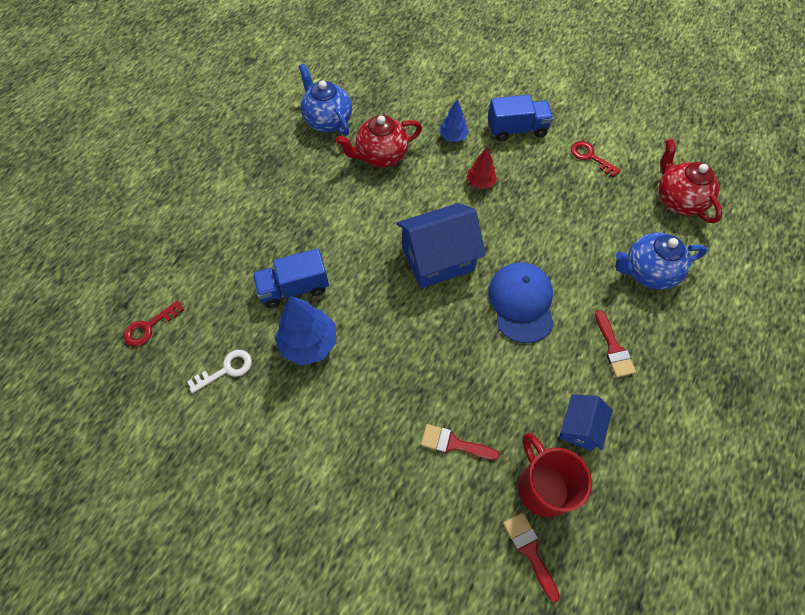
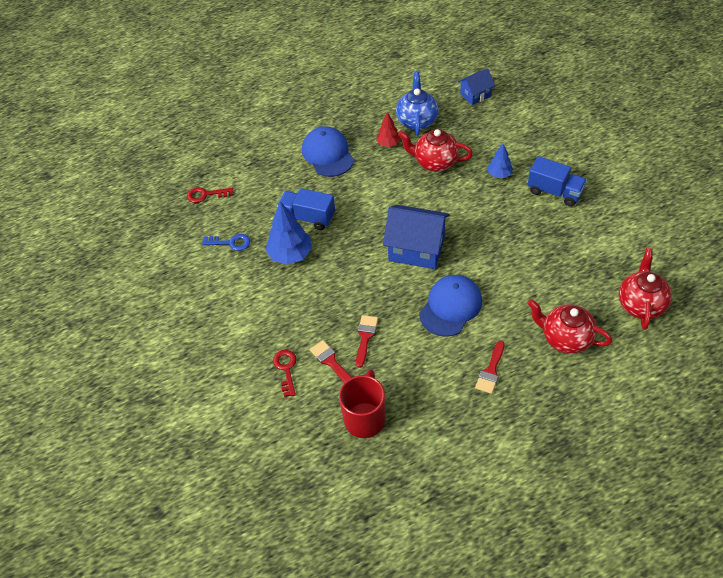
camera: 40 degrees right, 10 degrees down
white key [187,350,252,393] -> blue key [202,234,250,251]
red tree [466,147,497,189] -> red tree moved to [376,112,401,147]
red brush [503,512,560,602] -> red brush moved to [356,315,378,368]
blue house [559,394,613,451] -> blue house moved to [458,68,495,105]
red key [571,141,621,177] -> red key moved to [273,350,296,397]
blue teapot [615,233,707,290] -> red teapot [528,299,612,354]
none -> blue cap [302,126,354,177]

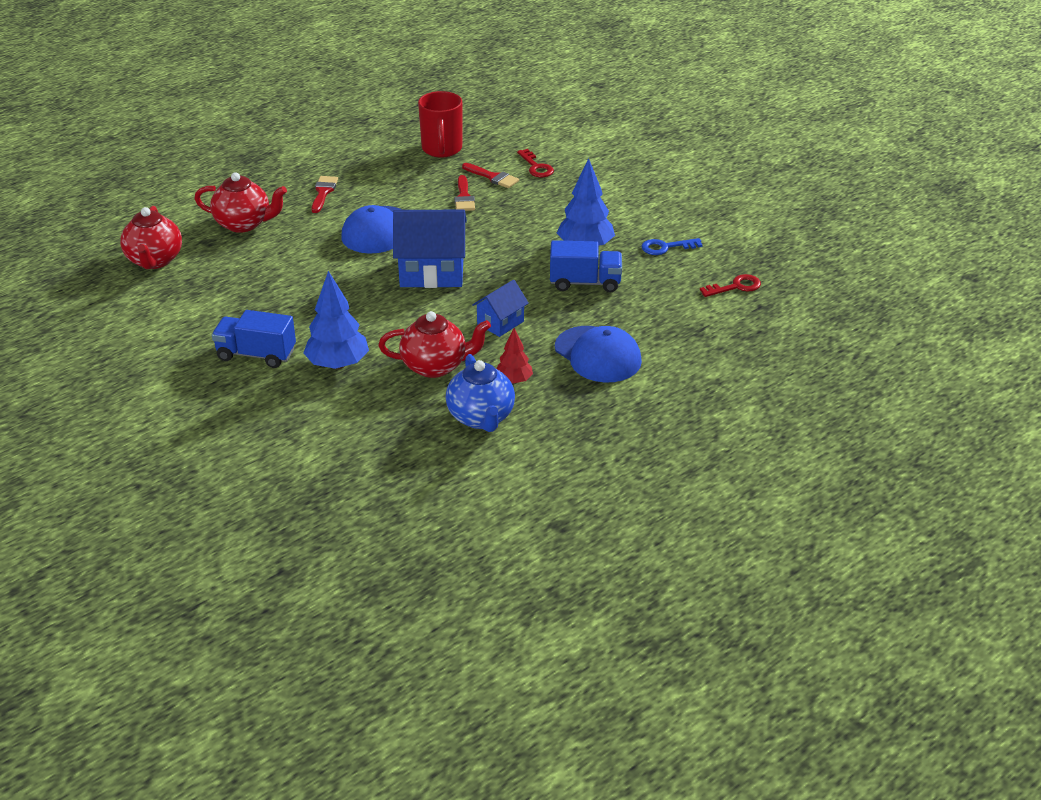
camera: 160 degrees right, 15 degrees down
blue house [458,68,495,105] -> blue house moved to [472,280,529,337]
blue tree [488,144,513,178] -> blue tree [303,271,369,369], size x1.73

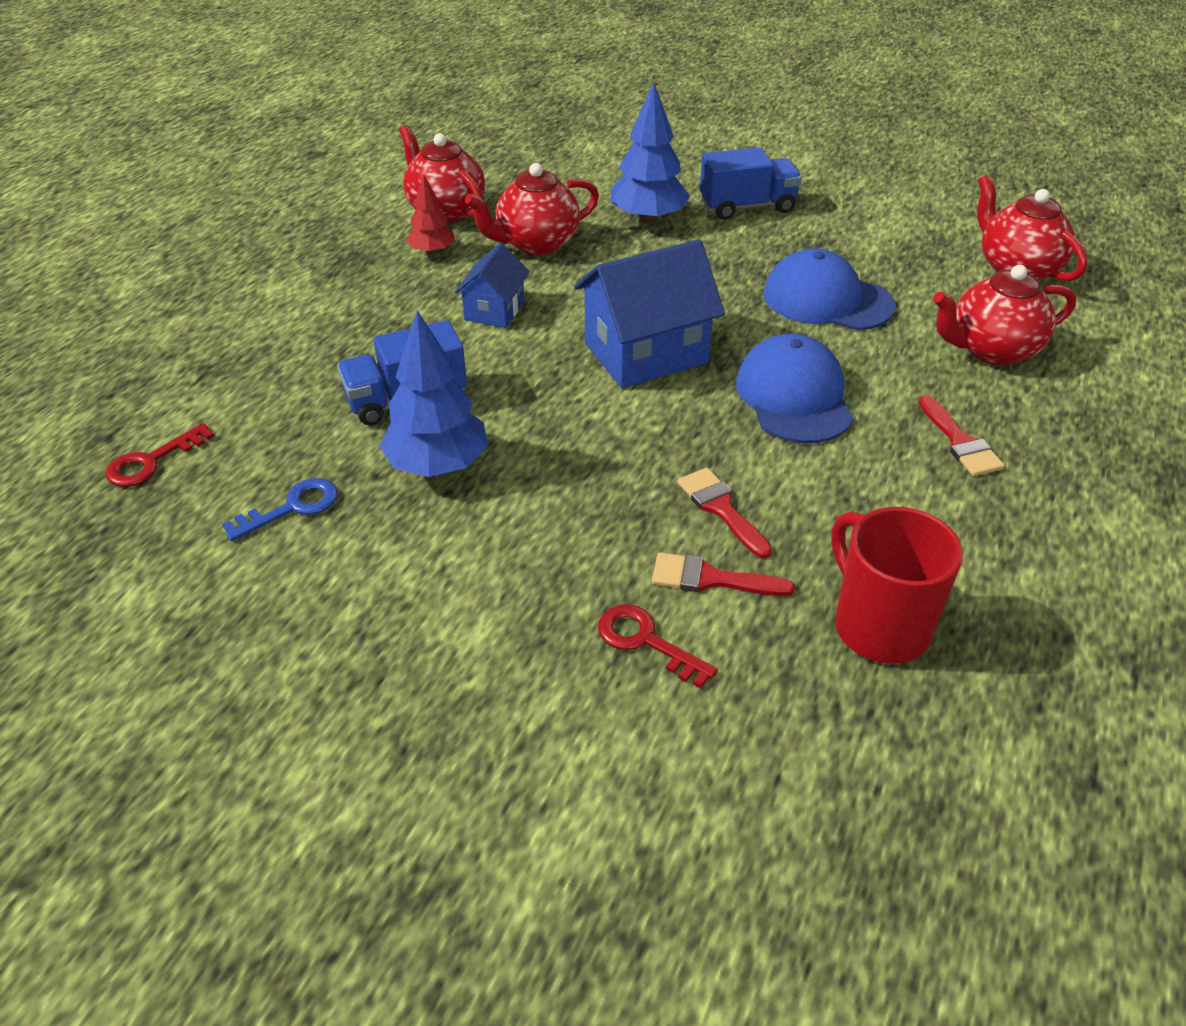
camera: 155 degrees right, 5 degrees up
blue teapot [446,354,515,432] -> red teapot [399,125,485,223]
blue cap [555,326,642,382] -> blue cap moved to [763,248,895,330]

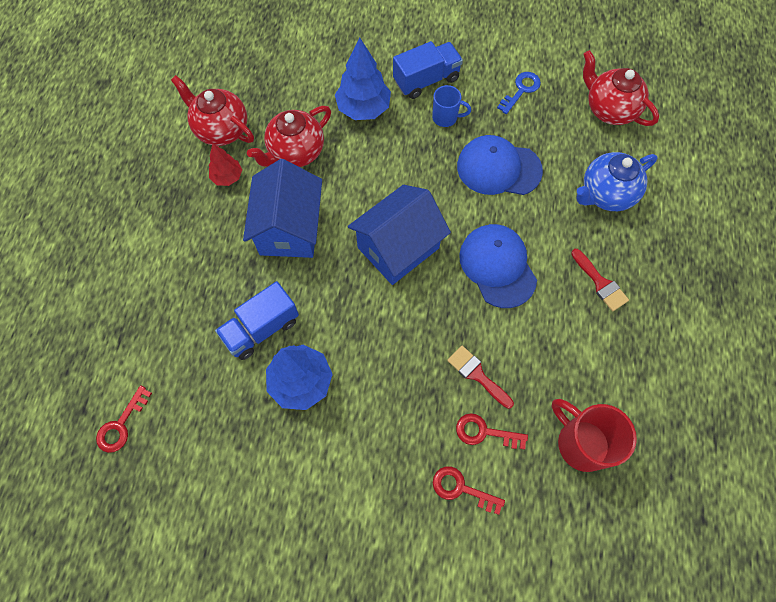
camera: 15 degrees left, 25 degrees up
blue key [222,478,338,541] -> blue key moved to [497,72,541,114]
blue house [455,243,530,328] -> blue house [243,159,322,258], size x1.79
red brush [652,553,795,596] -> red key [456,413,528,449]
red teapot [933,265,1076,365] -> blue teapot [577,152,657,211]
none -> blue mug [432,85,471,127]

